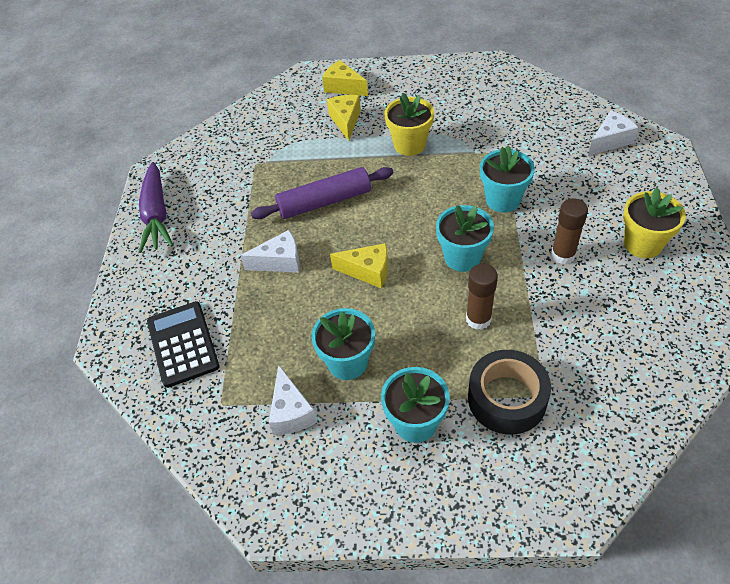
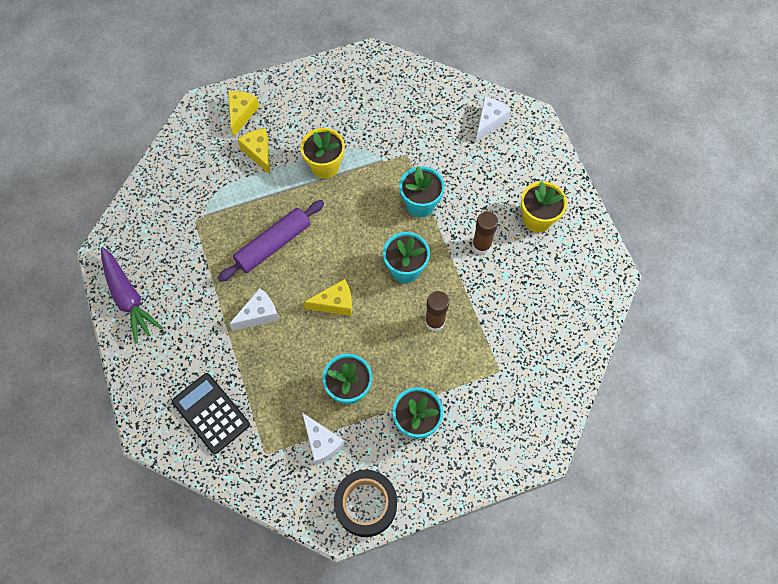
camera: 25 degrees left, 15 degrees up
yellow cheese [322,60,368,96] -> yellow cheese turned 90 degrees clockwise [228,91,259,136]
black tape [468,350,551,435] -> black tape moved to [334,470,397,537]

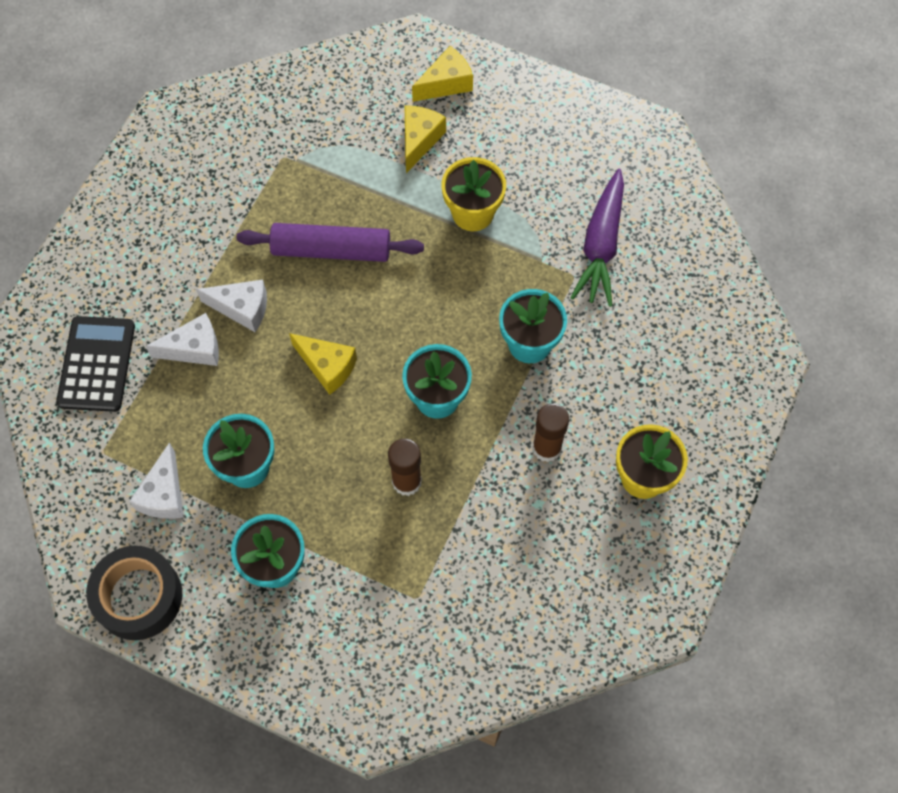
camera: 45 degrees right, 0 degrees up
purple carrot [101,247,163,343] -> purple carrot moved to [571,169,624,307]
white cheese [476,97,511,141] -> white cheese moved to [146,313,219,366]

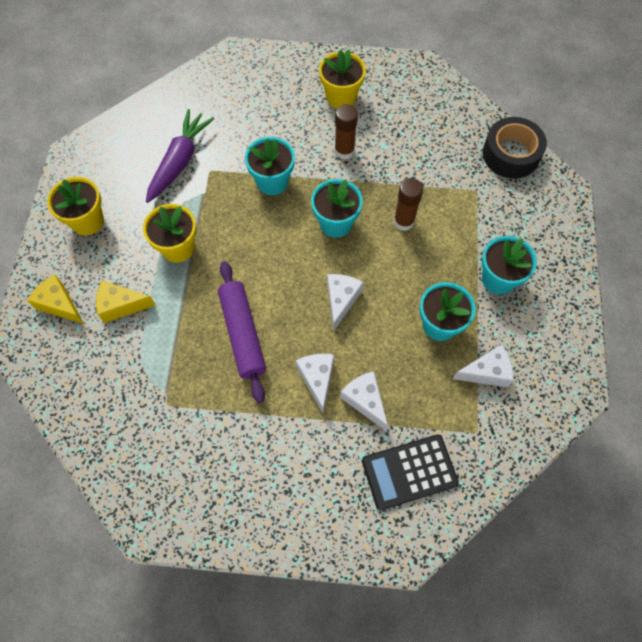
camera: 110 degrees left, 0 degrees up
black tape [86,546,182,640] -> black tape moved to [483,117,547,179]
yellow cheese [289,333,357,395] -> white cheese [327,274,364,332]
purple carrot [571,169,624,307] -> purple carrot turned 60 degrees counterclockwise [146,109,215,203]
none -> yellow flower pot [47,177,104,235]

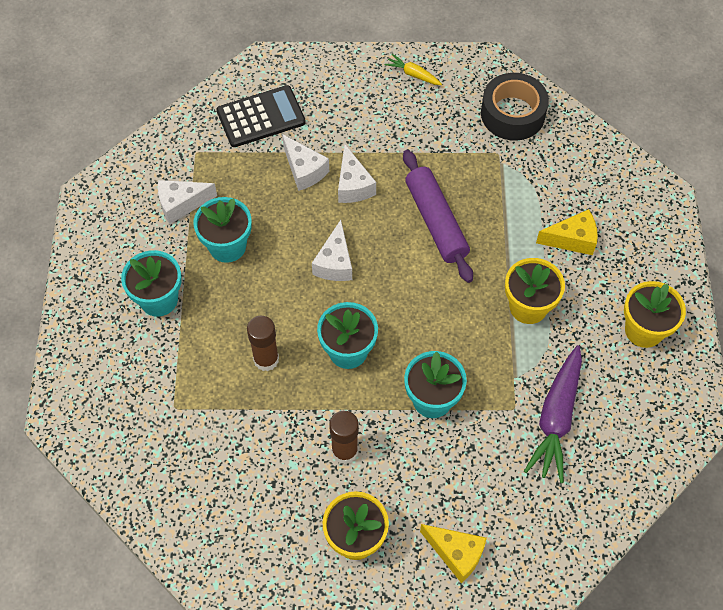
camera: 175 degrees right, 5 degrees down
yellow cheese [27,274,84,324] -> yellow cheese moved to [420,524,487,583]
black tape [483,117,547,179] -> black tape moved to [481,73,549,141]
none -> yellow carrot [385,54,442,85]

